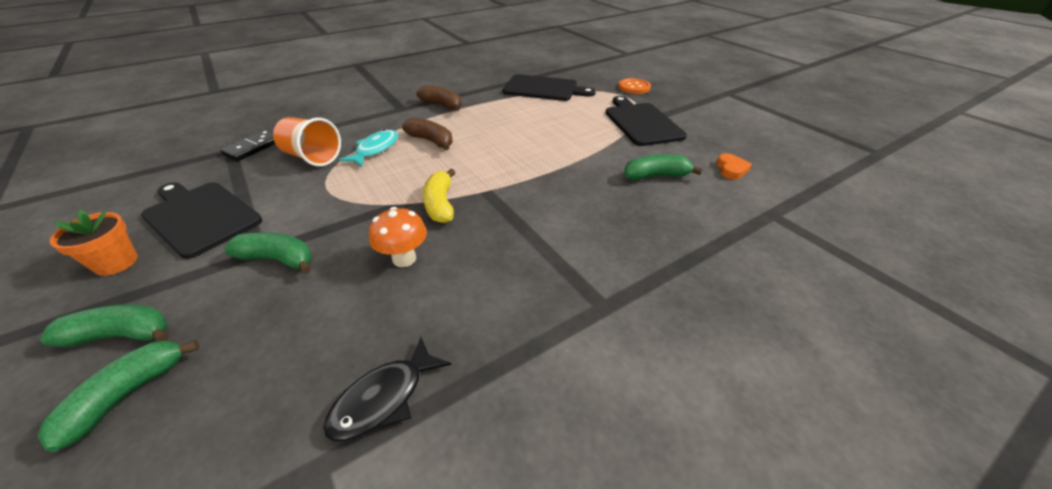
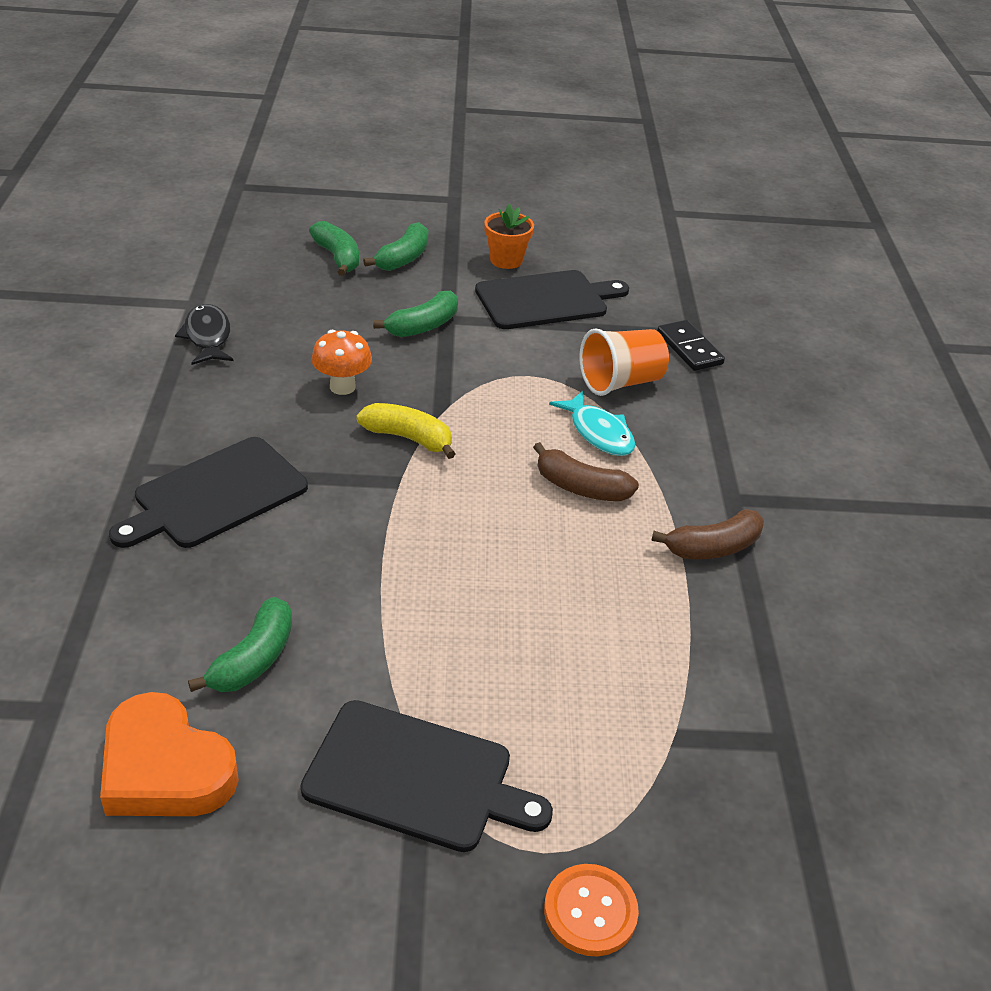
camera: 120 degrees right, 0 degrees up
brown banana [402,118,453,150] -> brown banana turned 45 degrees clockwise [533,442,639,501]
black cutting board [503,74,596,101] -> black cutting board moved to [109,437,308,548]
orange heart [716,153,752,180] -> orange heart [100,692,239,816], size x2.04

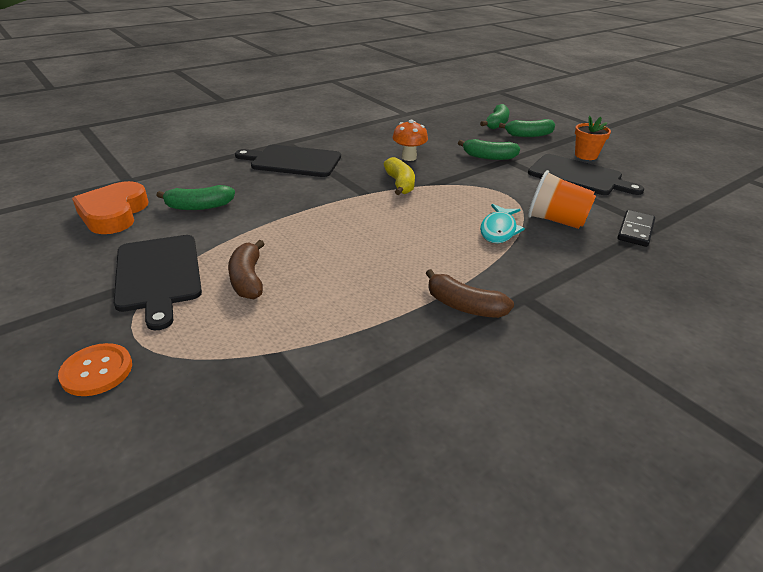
camera: 55 degrees right, 5 degrees down
black fish [175,304,233,365] -> none
brown banana [533,442,639,501] -> brown banana moved to [228,240,264,299]

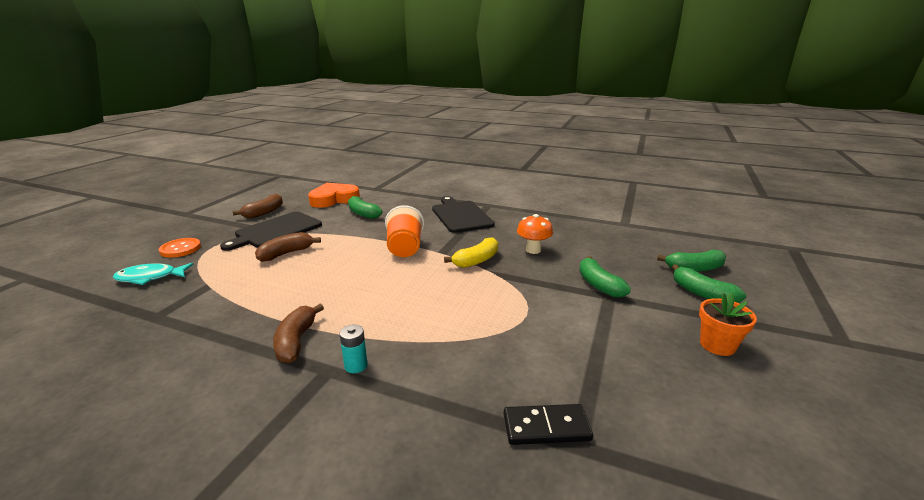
camera: 60 degrees right, 10 degrees down
turquoise fish [480,204,525,243] -> turquoise fish moved to [113,263,194,285]
black cutting board [528,154,644,195] -> none
orange cup [528,170,596,229] -> orange cup moved to [385,205,424,257]
none -> brown banana [233,194,283,218]
none -> turquoise battery [339,325,368,373]

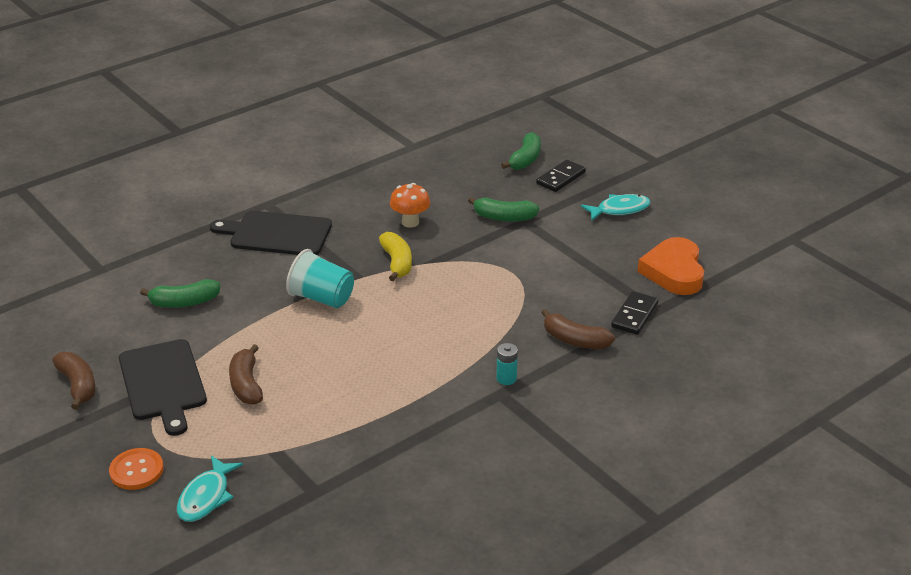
camera: 60 degrees left, 10 degrees up
brown banana [273,304,324,364] -> brown banana moved to [542,309,615,349]
orange heart [308,183,360,208] -> orange heart moved to [637,237,704,295]
orange cup [385,205,424,257] -> turquoise cup [286,249,354,308]
green banana [672,264,747,303] -> black domino [536,160,586,192]
orange flower pot [699,292,757,356] -> turquoise fish [581,194,651,220]

